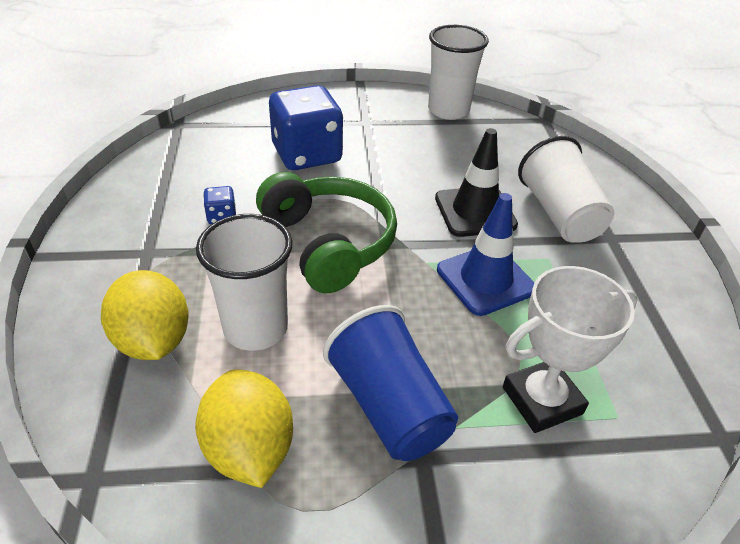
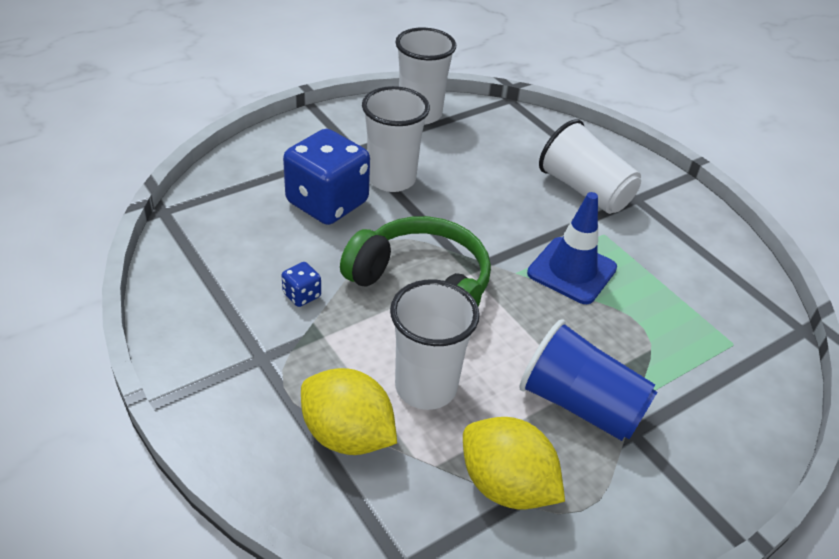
camera: 30 degrees left, 0 degrees up
black traffic cone [435,128,518,237] -> none
white trophy [503,266,637,433] -> none
none -> white cup [362,86,430,192]

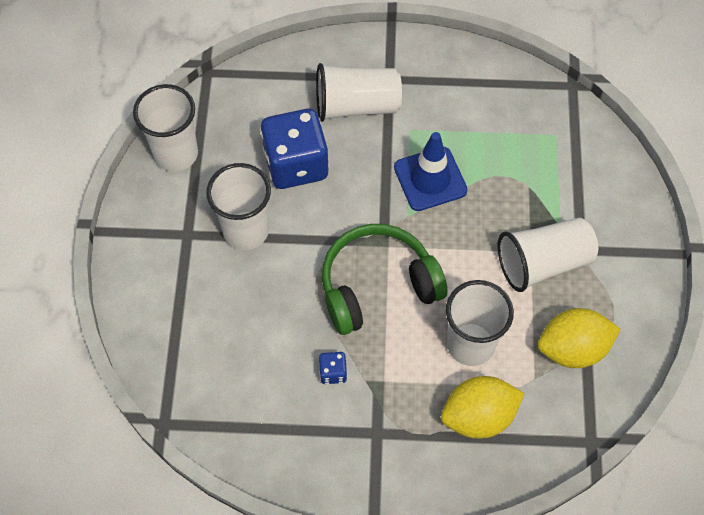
camera: 50 degrees left, 20 degrees up
blue dice [283,129,370,225] -> blue dice moved to [260,109,329,189]
blue cup [519,319,657,441] -> white cup [498,217,598,292]

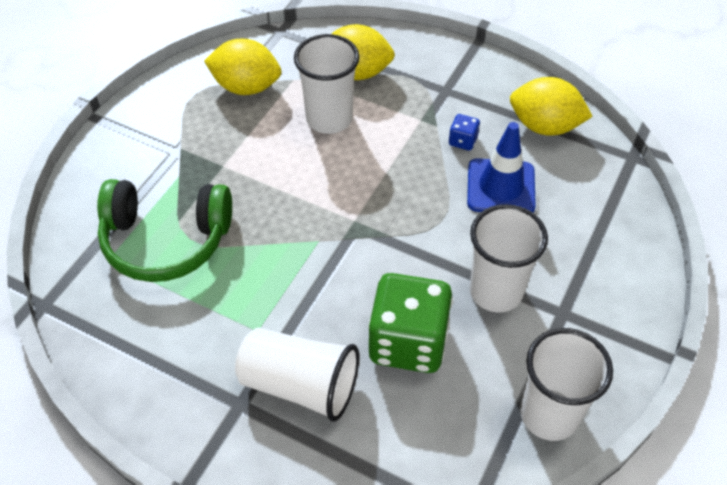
camera: 155 degrees left, 10 degrees down
blue dice [260,109,329,189] -> green dice [368,273,453,373]
green headphones [322,224,447,335] -> green headphones moved to [97,179,232,282]
blue traffic cone [394,132,468,211] -> blue traffic cone moved to [467,122,536,212]
white cup [498,217,598,292] -> none
none -> yellow lemon [510,77,593,135]

